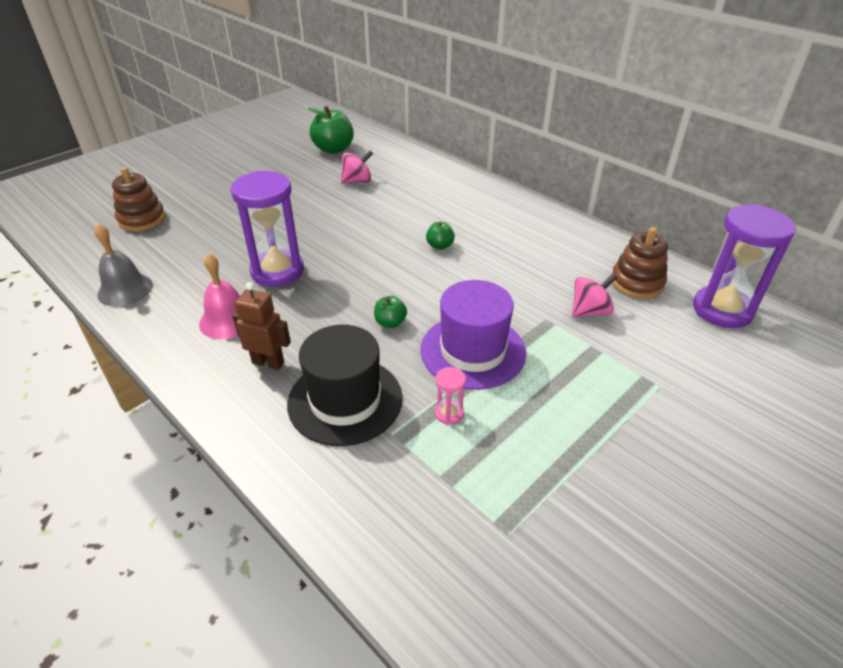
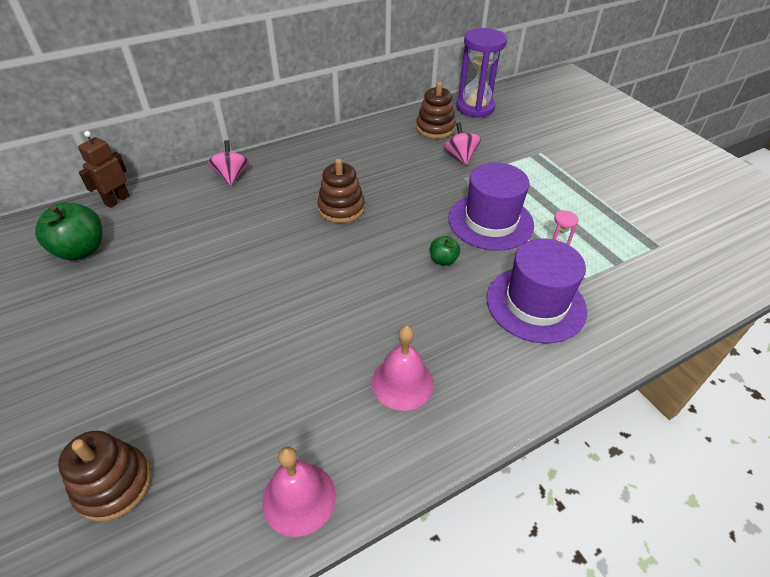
camera: 75 degrees left, 5 degrees up
grey bell [95,224,153,307] -> pink bell [262,447,336,537]
purple hourglass [231,171,304,287] -> none
brown robot [232,282,291,370] -> brown robot moved to [78,131,130,208]
black hat [287,325,403,446] -> purple hat [487,238,587,344]
pink spinning top [341,151,373,184] -> pink spinning top moved to [208,140,249,186]
green apple [426,222,455,250] -> brown stacking toy [317,158,365,223]

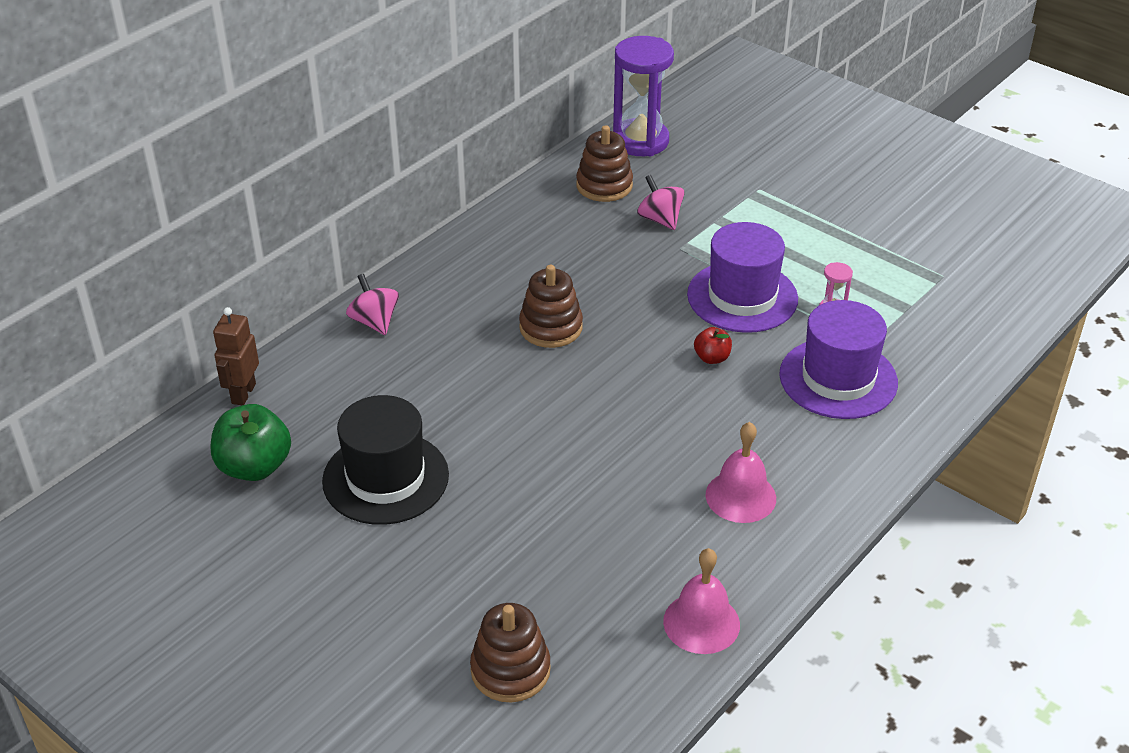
camera: 20 degrees left, 5 degrees down
green apple [430,236,460,266] -> red apple [694,327,732,364]
none -> black hat [322,395,449,525]

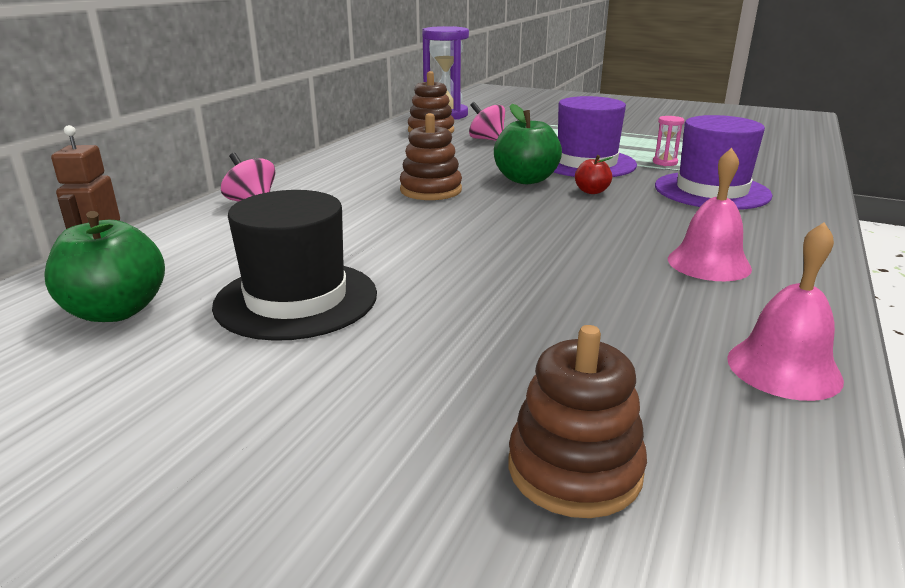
camera: 15 degrees left, 15 degrees down
none -> green apple [494,104,562,184]

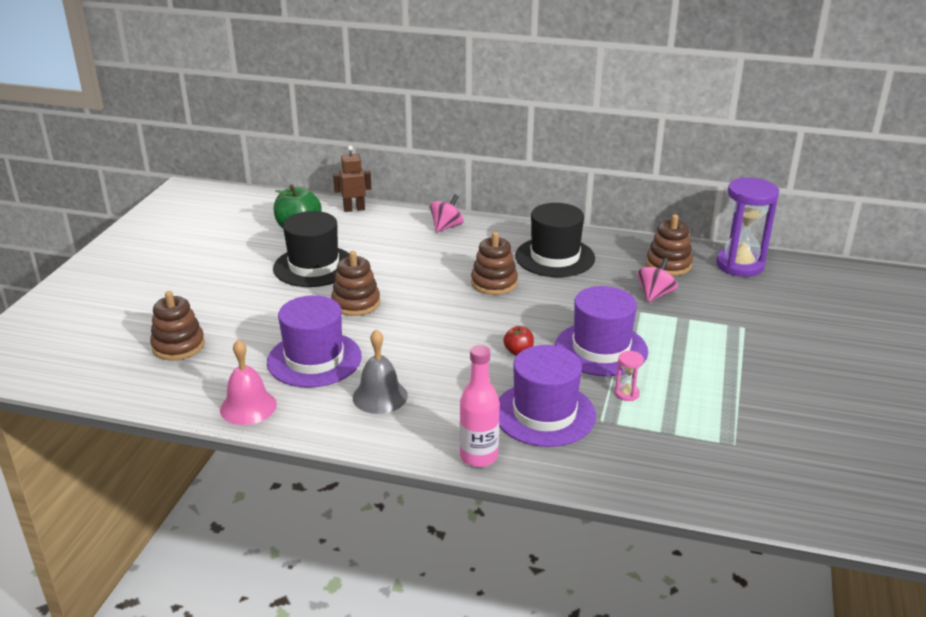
camera: 80 degrees right, 5 degrees up
green apple [494,104,562,184] -> none
pink bell [668,148,752,281] -> grey bell [353,329,408,414]
none -> purple hat [267,295,362,388]
none -> brown stacking toy [331,251,380,316]
none -> pink bottle [460,345,499,467]
none -> black hat [515,203,595,277]

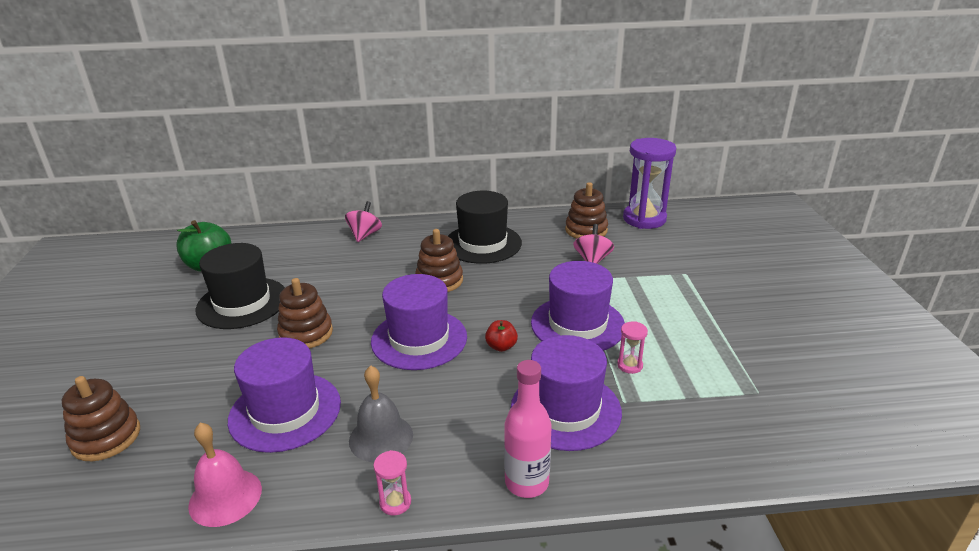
camera: 20 degrees left, 0 degrees up
brown robot [333,146,372,212] -> none
none -> purple hat [371,274,467,370]
none -> pink hourglass [374,450,411,515]

